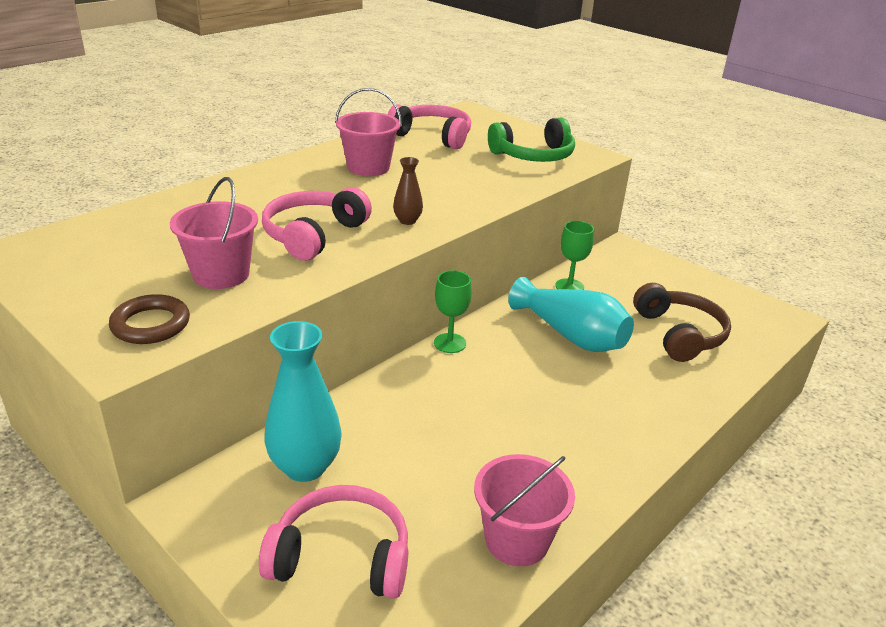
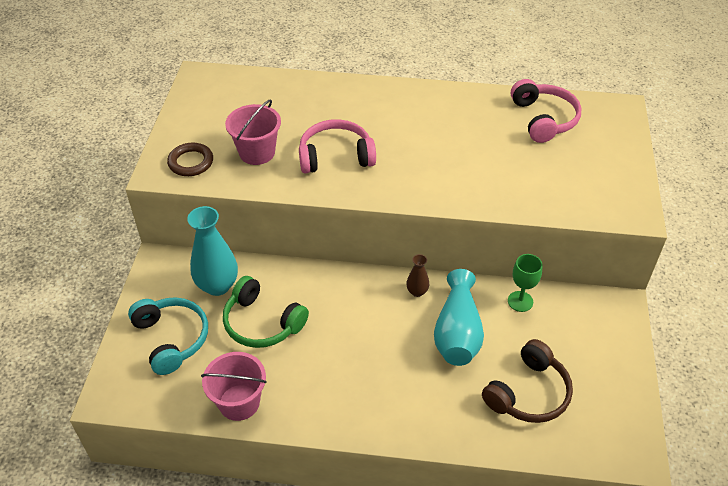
camera: 55 degrees right, 15 degrees up
pink headphones [259,485,408,599] -> turquoise headphones [128,297,208,375]
pink bucket [335,88,402,176] -> none
brown vase [393,157,423,225] -> brown vase moved to [406,254,429,297]
green goblet [434,270,472,353] -> none
green headphones [488,118,575,162] -> green headphones moved to [223,276,309,348]

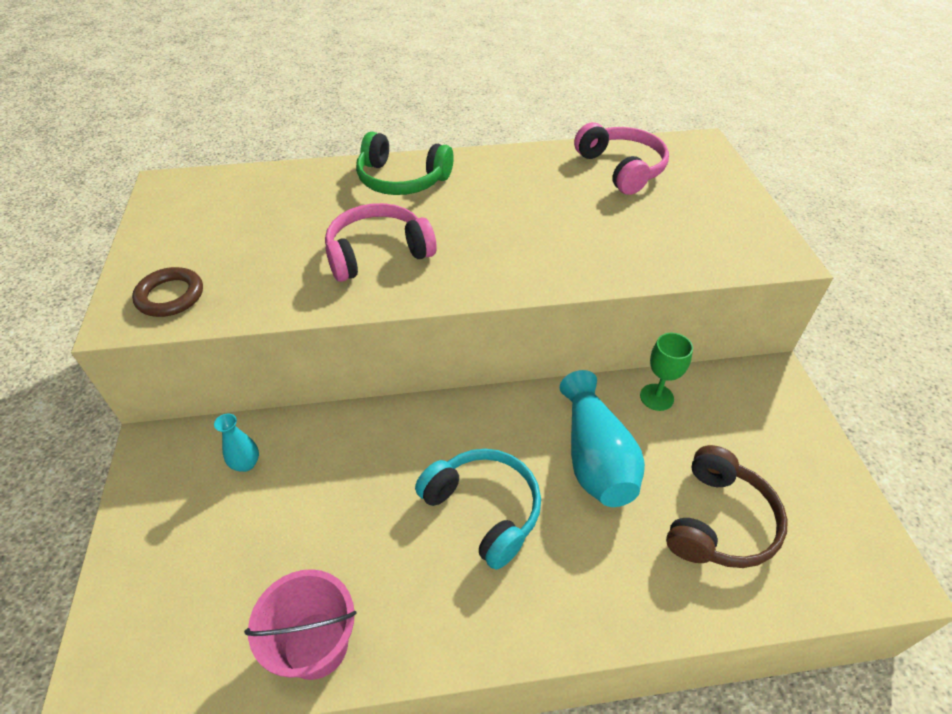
camera: 15 degrees left, 0 degrees up
turquoise headphones [128,297,208,375] -> turquoise headphones moved to [415,449,541,570]
turquoise vase [187,206,238,296] -> turquoise vase [214,413,259,472], size x0.49
green headphones [223,276,309,348] -> green headphones moved to [356,132,454,195]
pink bucket [225,99,281,165] -> none
brown vase [406,254,429,297] -> none

